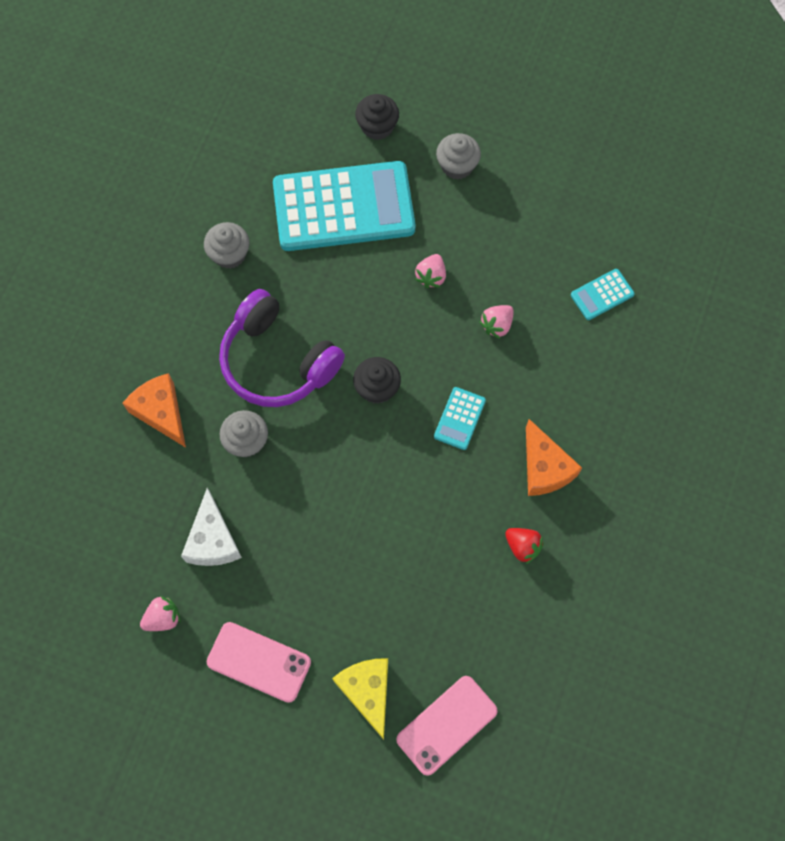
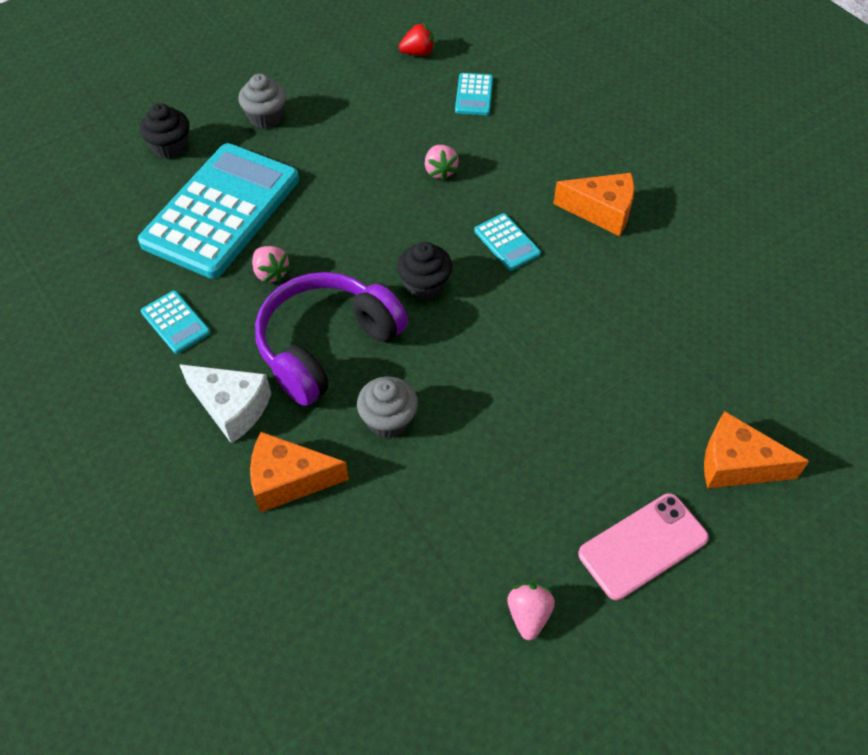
camera: 55 degrees left, 15 degrees down
white cheese [181,488,242,566] -> white cheese moved to [179,364,271,444]
grey cupcake [204,222,249,269] -> turquoise calculator [141,291,210,354]
purple headphones [219,289,345,407] -> purple headphones turned 150 degrees clockwise [255,272,408,406]
yellow cheese [332,658,388,740] -> orange cheese [704,411,809,489]
pink phone [396,676,498,776] -> none
pink strawberry [415,254,446,288] -> pink strawberry moved to [252,246,291,283]
red strawberry [505,528,544,564] -> red strawberry moved to [399,24,434,56]

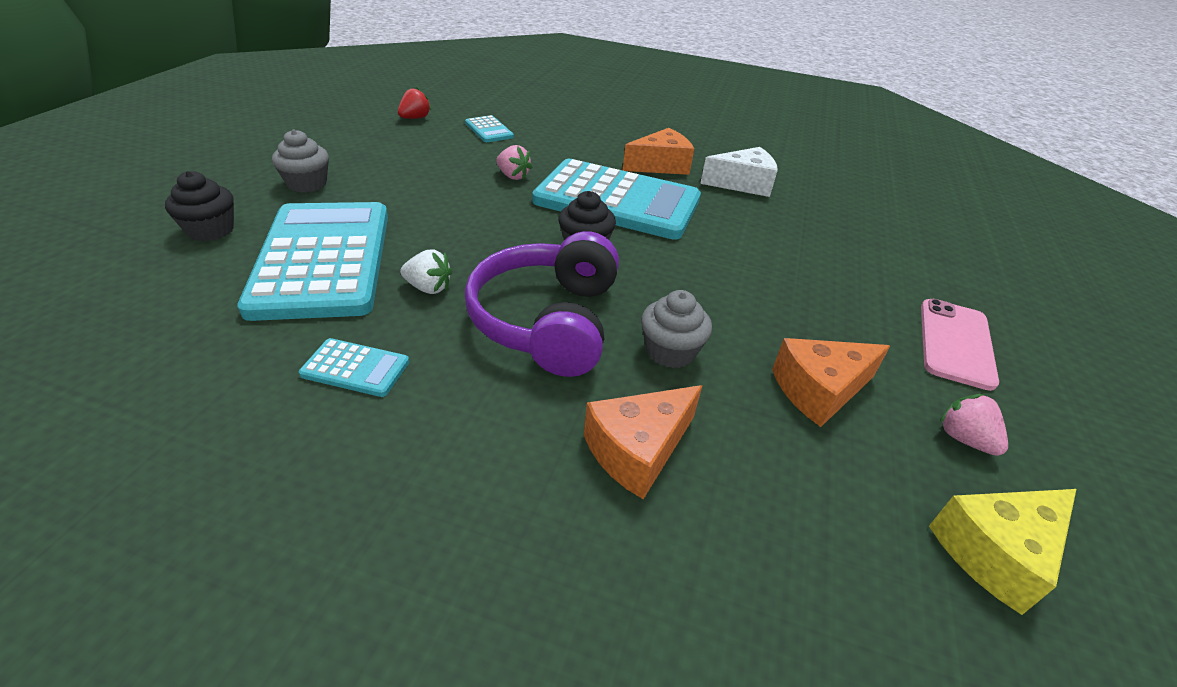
camera: 40 degrees left, 15 degrees down
white cheese [179,364,271,444] -> white cheese moved to [700,147,778,197]
pink strawberry [252,246,291,283] -> white strawberry [400,249,452,294]
turquoise calculator [474,213,541,271] -> turquoise calculator [532,159,701,240], size x2.46
orange cheese [704,411,809,489] -> orange cheese moved to [772,338,890,427]
none -> yellow cheese [929,489,1076,615]

